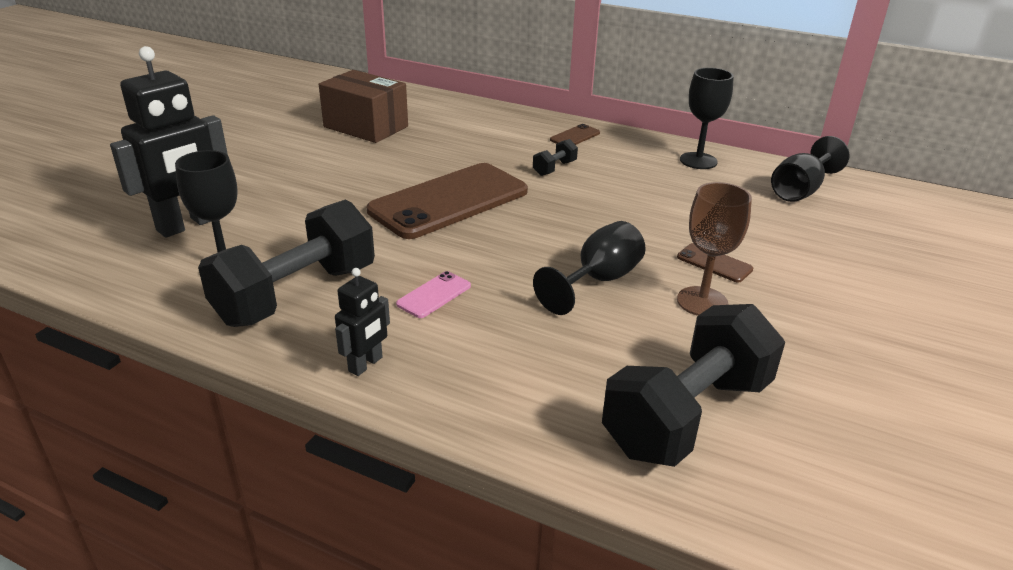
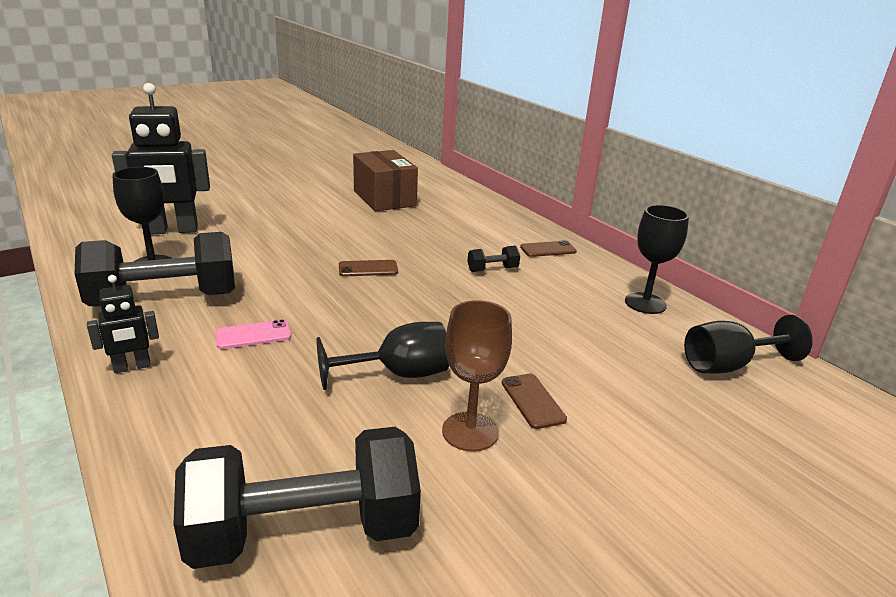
camera: 30 degrees right, 5 degrees down
brown phone [367,163,528,239] -> brown phone [339,260,398,276], size x0.40

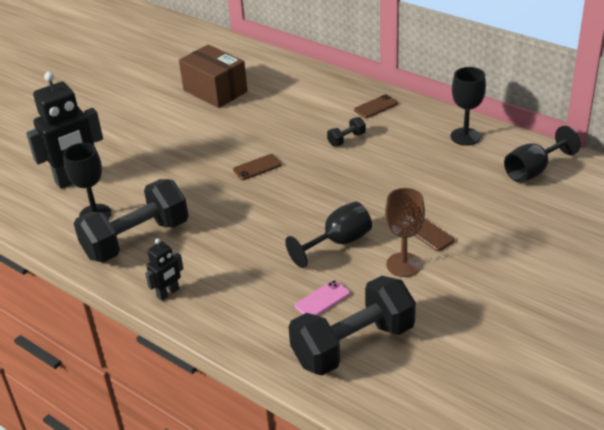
camera: 15 degrees left, 10 degrees up
pink phone [215,319,291,349] -> pink phone moved to [294,280,350,316]

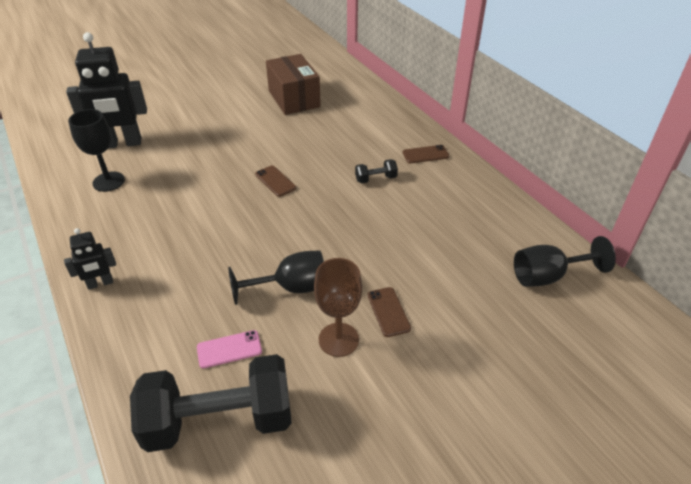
camera: 20 degrees right, 5 degrees up
black dumbbell [74,179,188,262] -> none
brown phone [233,154,282,180] -> brown phone turned 60 degrees clockwise [255,165,296,197]
black goblet [450,67,486,146] -> none

